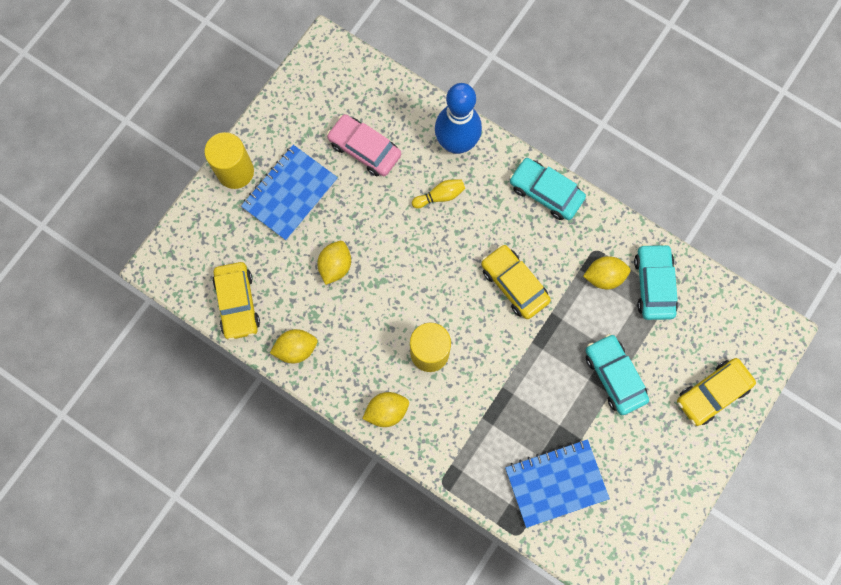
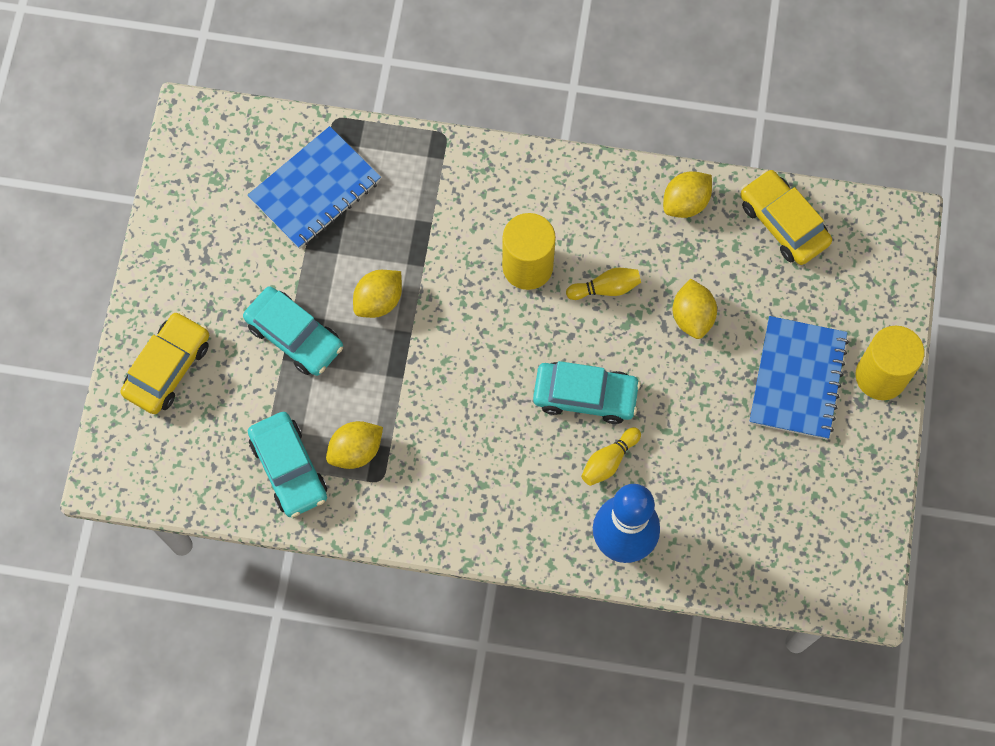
camera: 155 degrees right, 5 degrees down
pink car [327,114,401,176] -> none
yellow lemon [362,392,409,427] -> yellow lemon moved to [353,270,402,318]
yellow car [481,244,551,319] -> none
turquoise car [509,158,586,220] -> turquoise car moved to [533,361,641,424]
none -> yellow bowling pin [566,268,641,300]

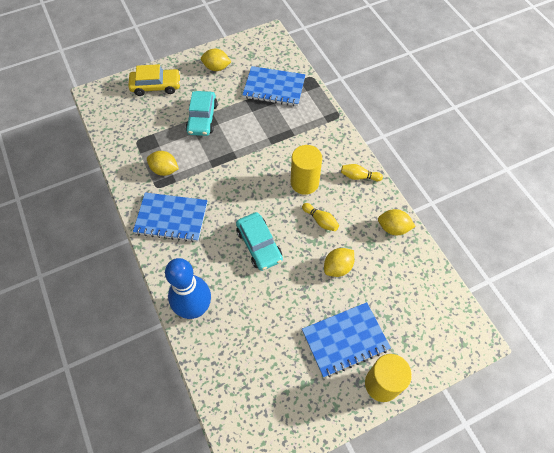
camera: 55 degrees right, 10 degrees down
turquoise car [248,412,327,517] -> none
yellow lemon [353,270,402,318] -> yellow lemon moved to [201,49,231,71]
yellow bowling pin [581,427,641,486] -> yellow bowling pin moved to [341,164,383,181]
yellow car [740,169,832,265] -> none
none -> blue notebook [133,193,208,242]

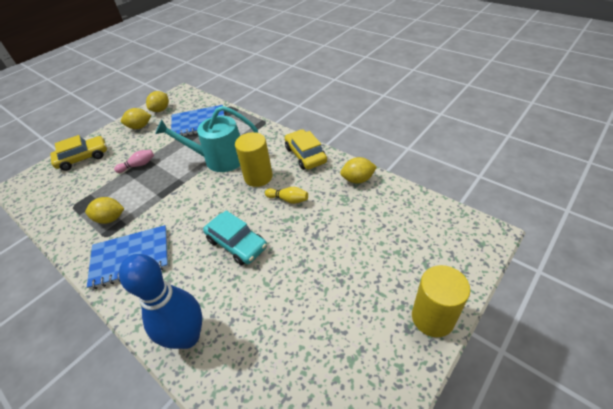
camera: 20 degrees left, 15 degrees down
turquoise car [186,91,217,136] -> pink bowling pin [114,149,154,173]
blue notebook [302,302,391,378] -> none
yellow lemon [324,248,354,277] -> yellow lemon moved to [146,91,169,112]
yellow bowling pin [341,164,383,181] -> yellow car [285,129,327,170]
none -> turquoise watering can [155,106,258,172]

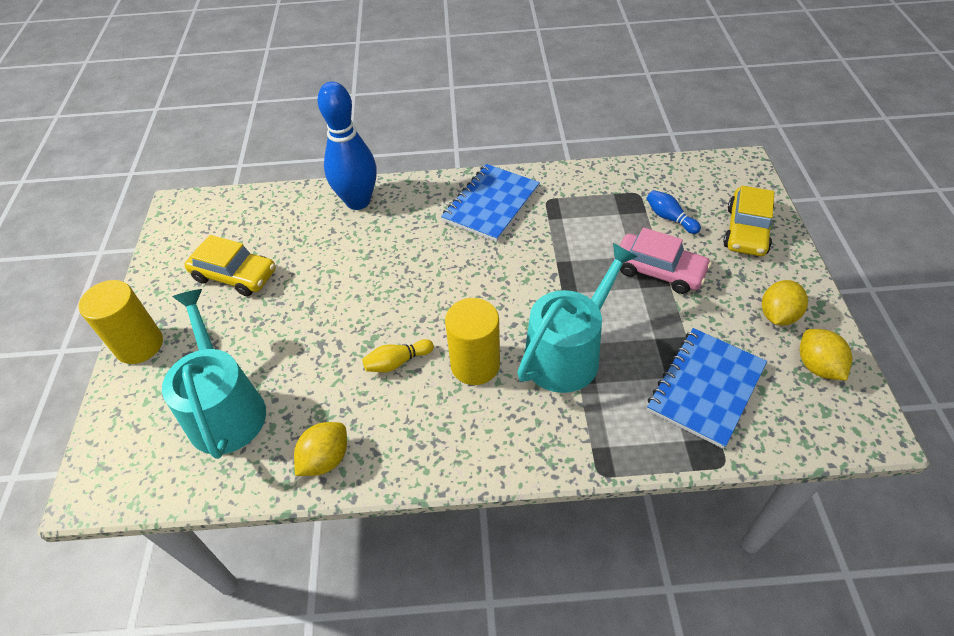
camera: 135 degrees right, 5 degrees up
yellow lemon [85,197,124,224] -> none
pink bowling pin [114,149,154,173] -> pink car [614,227,711,294]
turquoise car [203,210,267,265] -> none
yellow car [285,129,327,170] -> yellow car moved to [184,235,276,297]
none -> turquoise watering can [162,289,266,459]
none -> blue bowling pin [646,190,701,234]

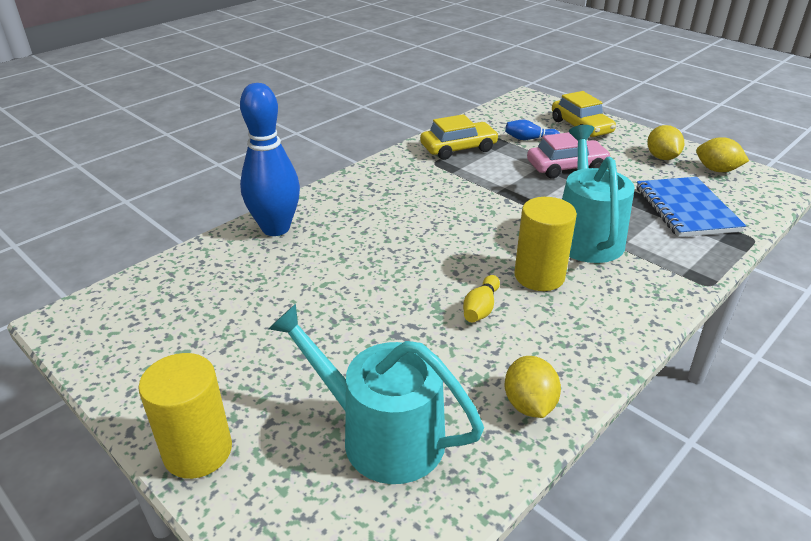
camera: 45 degrees left, 15 degrees down
yellow car [184,235,276,297] -> yellow car moved to [420,114,499,160]
blue notebook [441,164,540,242] -> none

